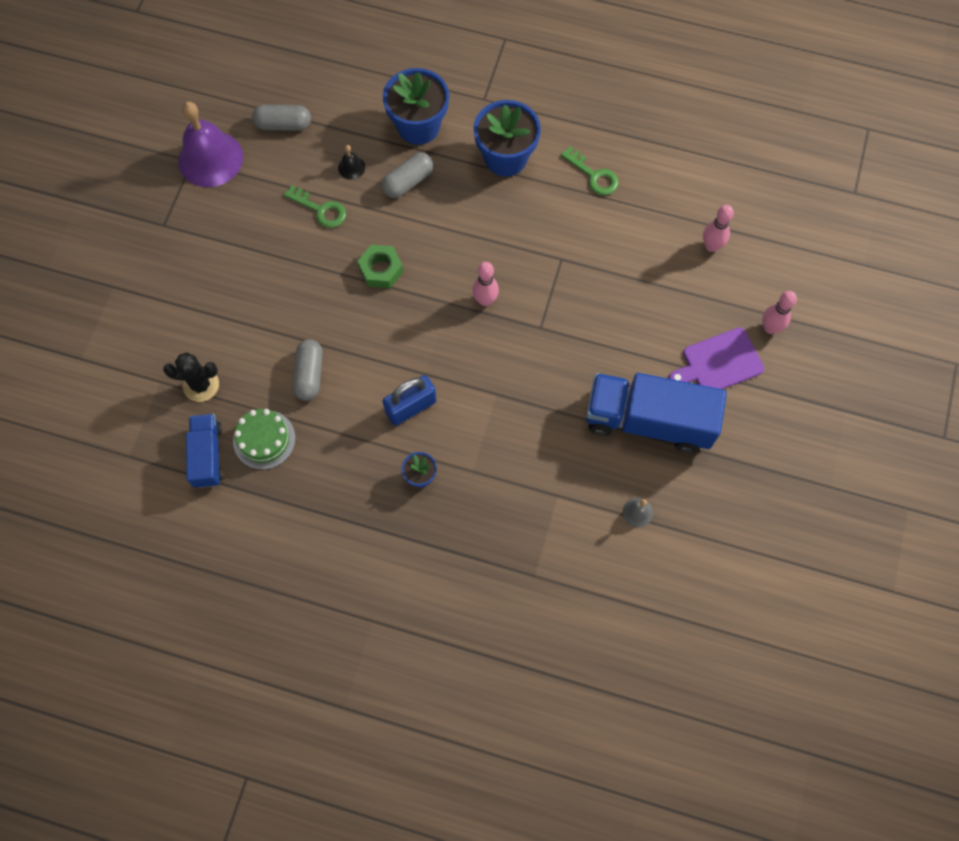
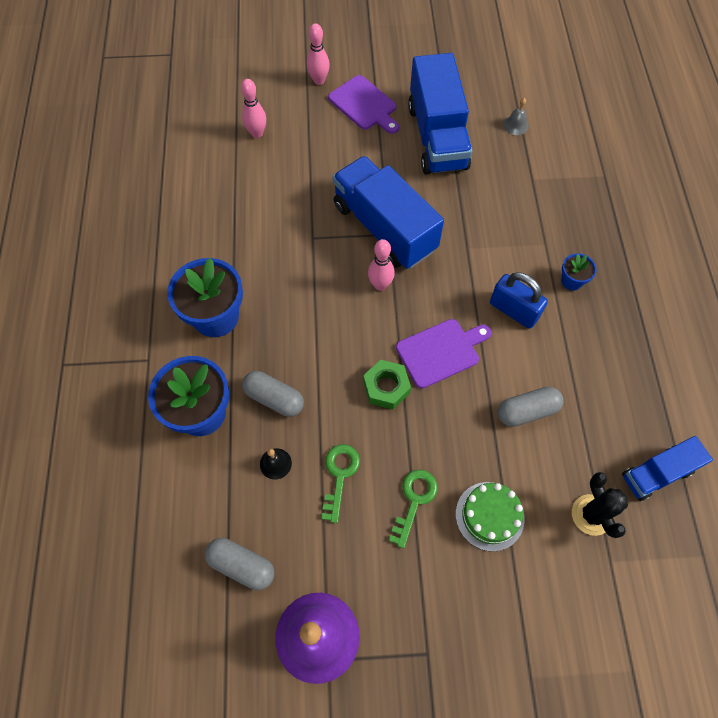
camera: 110 degrees left, 5 degrees down
green cake [233,409,296,470] -> green cake moved to [456,482,525,552]
grey capsule [252,104,311,131] -> grey capsule turned 45 degrees counterclockwise [205,538,274,590]
green key [561,146,619,195] -> green key moved to [389,470,438,548]
none -> blue truck [332,156,444,269]
none -> purple cutting board [396,319,491,389]

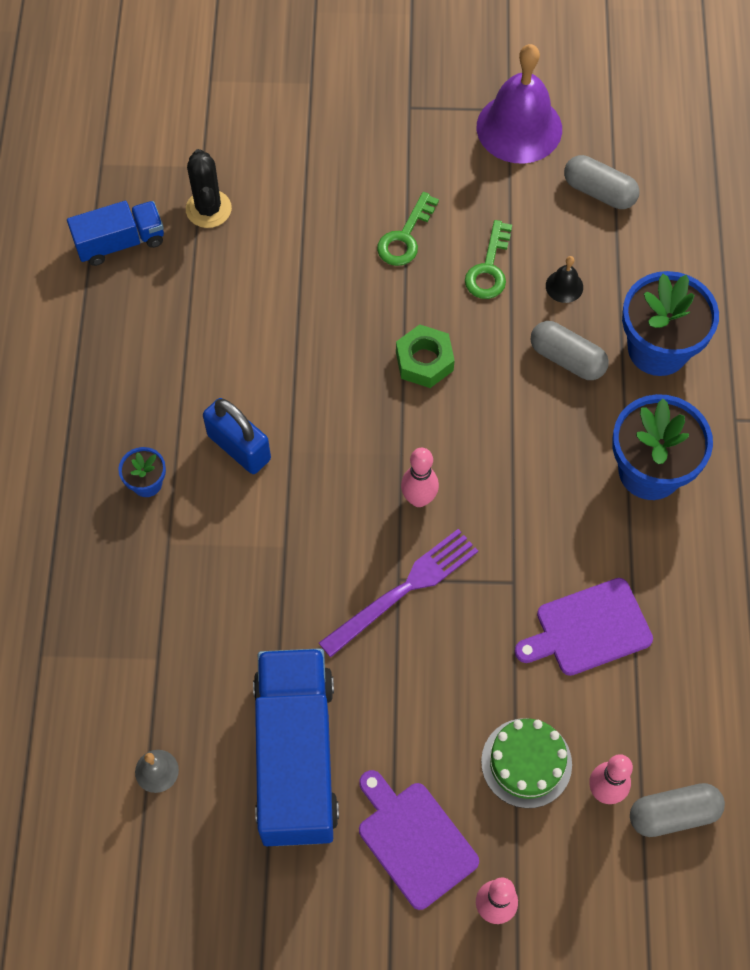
camera: 175 degrees left, 0 degrees up
blue truck [332,156,444,269] -> purple fork [319,529,478,657]
purple cutting board [396,319,491,389] -> purple cutting board moved to [515,578,653,676]
green cake [456,482,525,552] -> green cake moved to [481,718,572,808]
grey capsule [498,387,563,427] -> grey capsule moved to [630,783,725,837]

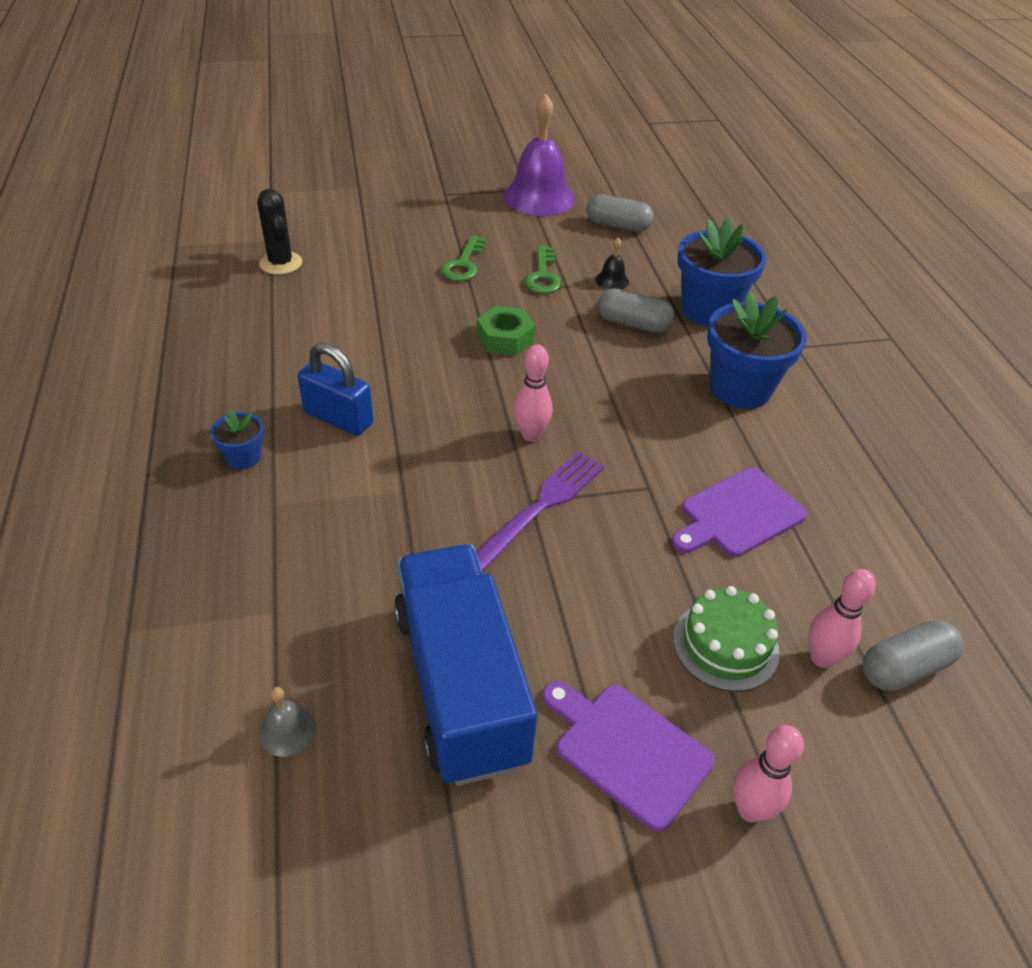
camera: 15 degrees left, 20 degrees down
blue truck [67,201,164,266] -> none

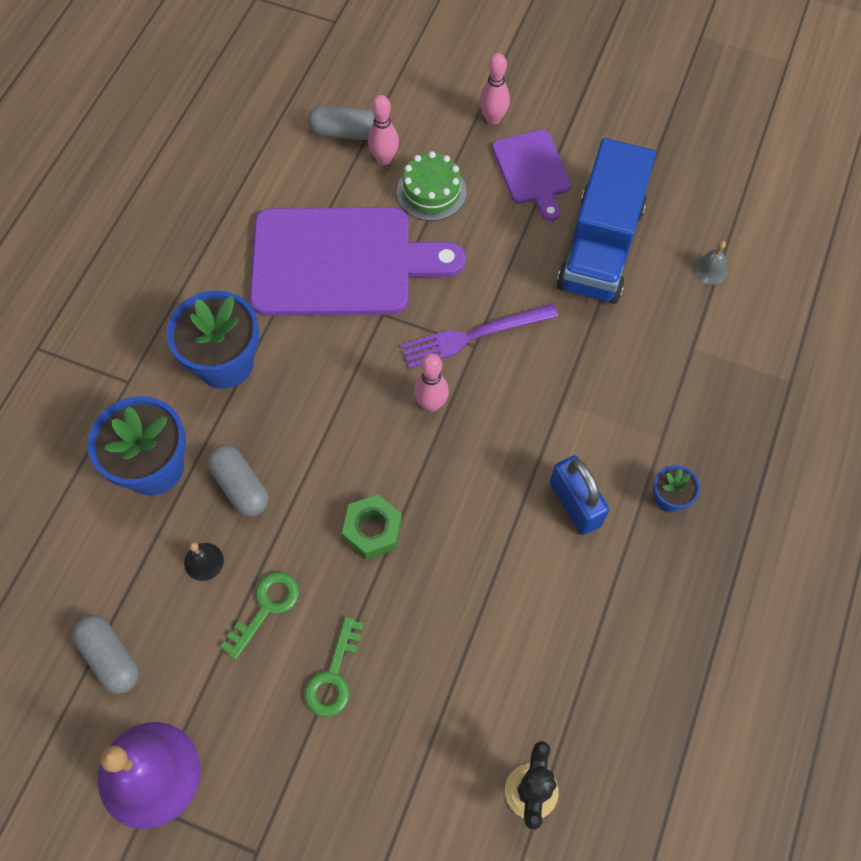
camera: 145 degrees left, 20 degrees up
green key [440,236,486,281] -> green key turned 150 degrees clockwise [305,616,364,717]
purple cutting board [671,468,807,557] -> purple cutting board [250,207,466,316], size x1.90

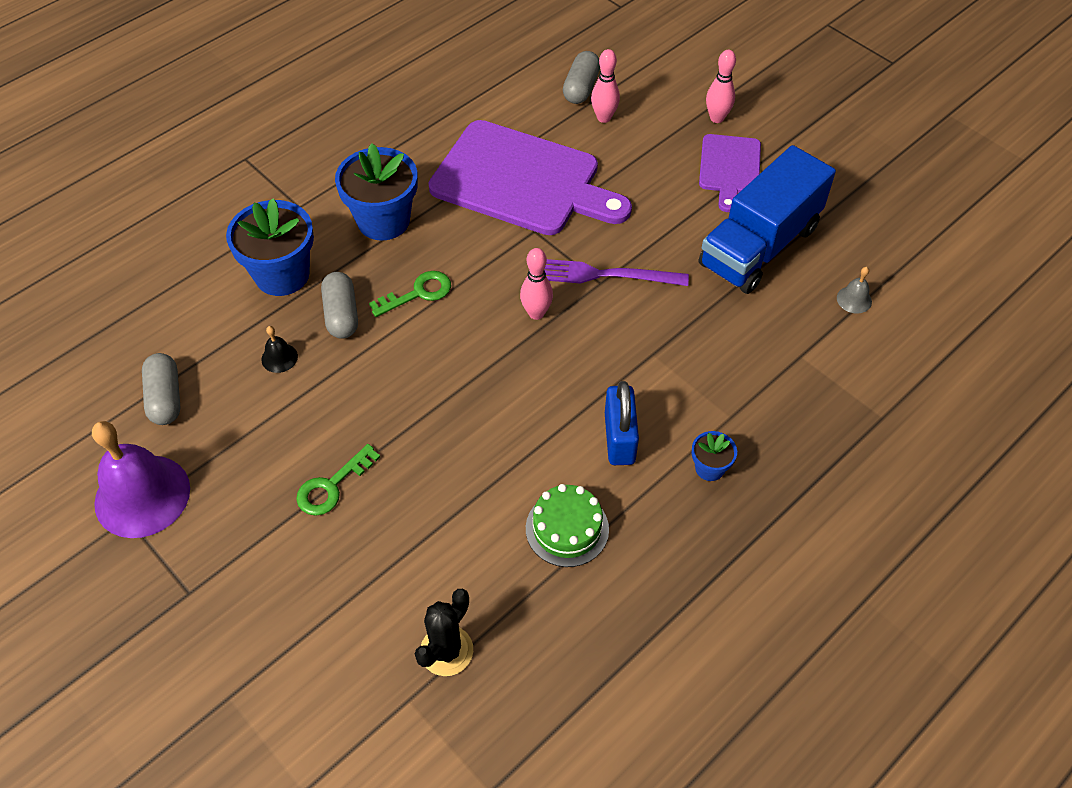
camera: 25 degrees right, 10 degrees down
green key [220,572,299,660] -> green key moved to [369,271,451,317]
grey capsule [308,105,375,140] -> grey capsule turned 75 degrees clockwise [563,51,600,104]
green nut [342,495,402,559] -> none
green cake [397,151,467,221] -> green cake moved to [526,484,609,567]

